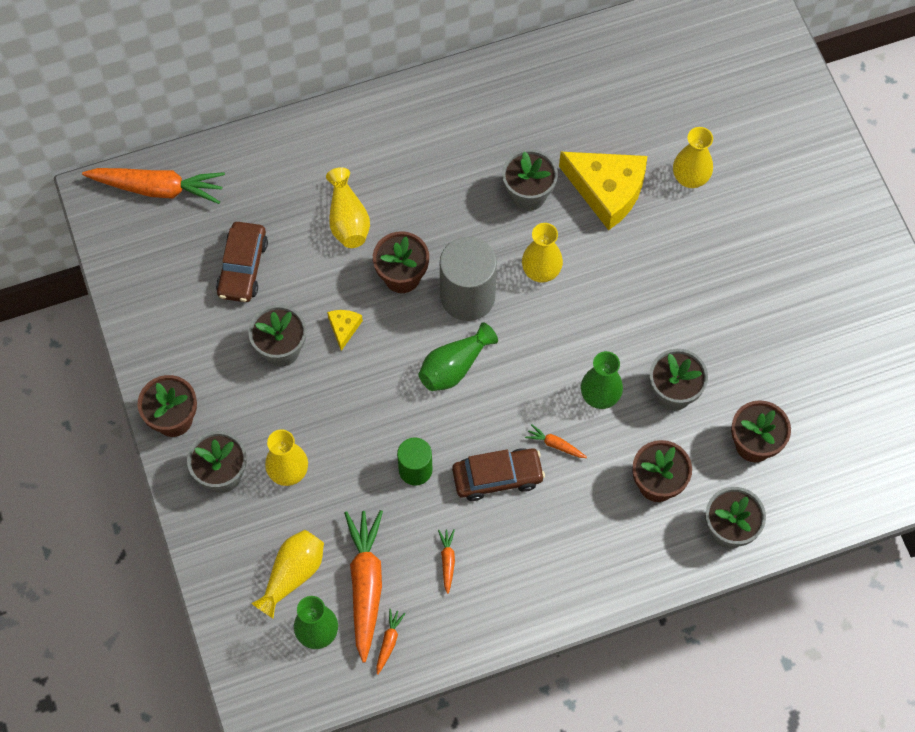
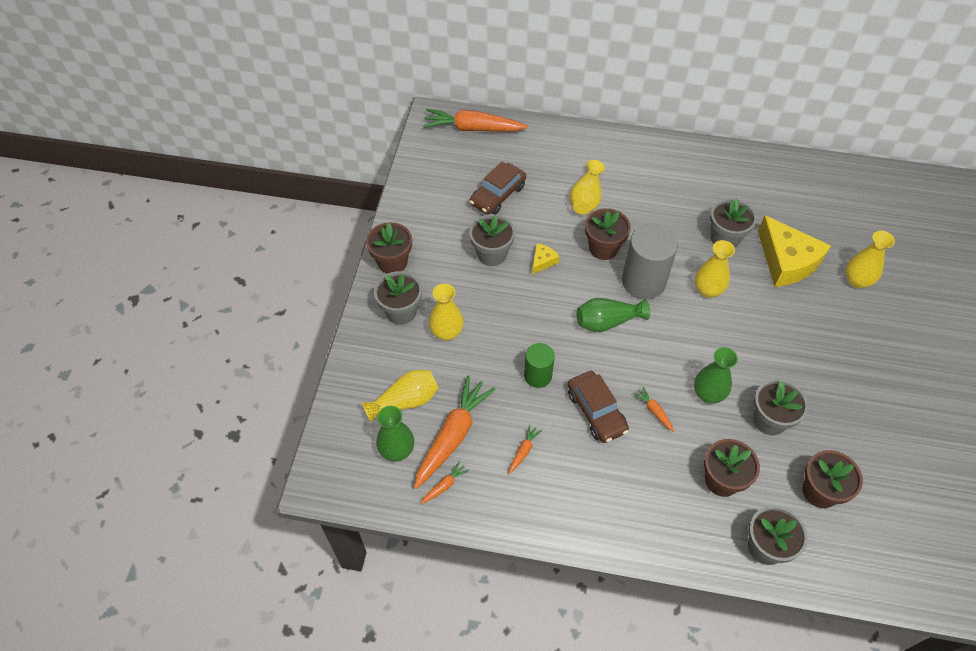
camera: 30 degrees right, 10 degrees down
orange carrot [82,168,225,204] -> orange carrot turned 150 degrees clockwise [423,109,528,132]
brown car [452,448,545,501] -> brown car turned 45 degrees clockwise [568,371,629,443]

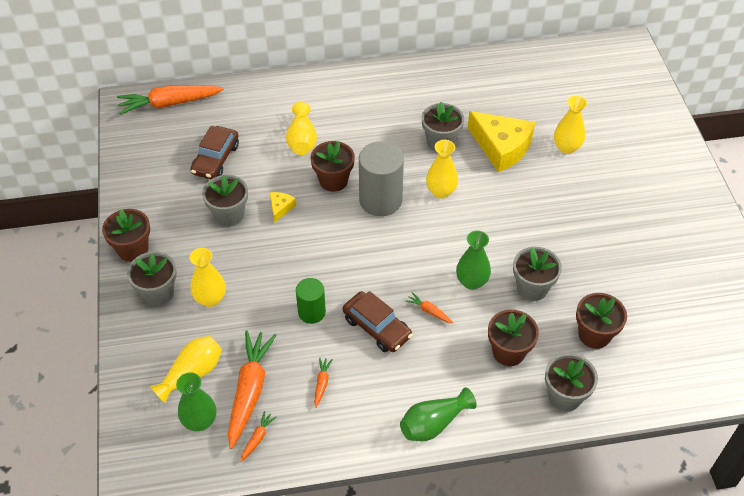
camera: 20 degrees left, 5 degrees down
green vase [576,298,650,332] -> green vase moved to [400,387,477,441]

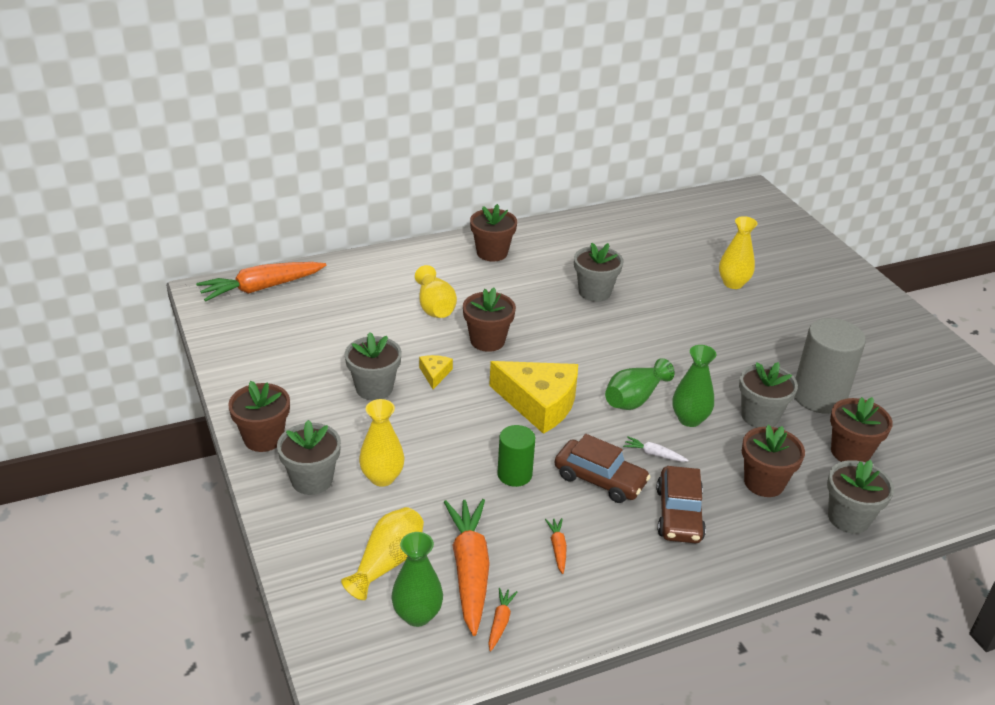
camera: 15 degrees left, 15 degrees down
brown car [190,126,239,179] -> brown car moved to [656,466,706,543]
grey cylinder [359,141,404,216] -> grey cylinder moved to [794,318,866,414]
green vase [400,387,477,441] -> green vase moved to [605,358,675,410]
orange carrot [405,292,453,323] -> white carrot [623,437,689,462]
yellow vase [426,140,458,199] -> none
yellow cheese [468,111,535,172] -> yellow cheese moved to [489,361,578,434]
none -> brown flower pot [470,204,517,262]

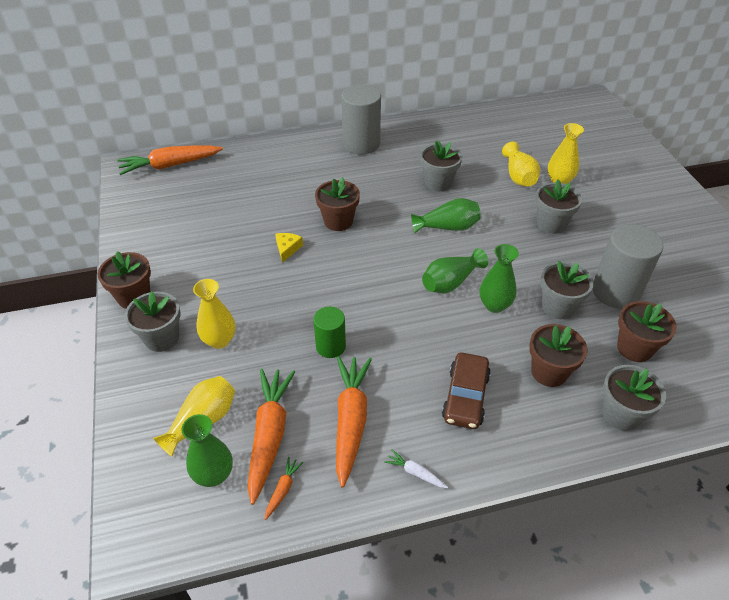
camera: 10 degrees right, 10 degrees up
grey flower pot [345,332,402,400] -> grey flower pot moved to [535,179,582,234]
yellow vase [415,265,457,318] -> yellow vase moved to [502,142,540,186]
brown flower pot [470,204,517,262] -> grey cylinder [341,85,381,154]
yellow cheese [489,361,578,434] -> none
orange carrot [545,518,567,574] -> orange carrot [336,356,372,488], size x2.32
brown car [555,434,651,503] -> none
white carrot [623,437,689,462] -> white carrot moved to [384,450,448,488]
none -> green vase [411,198,481,233]

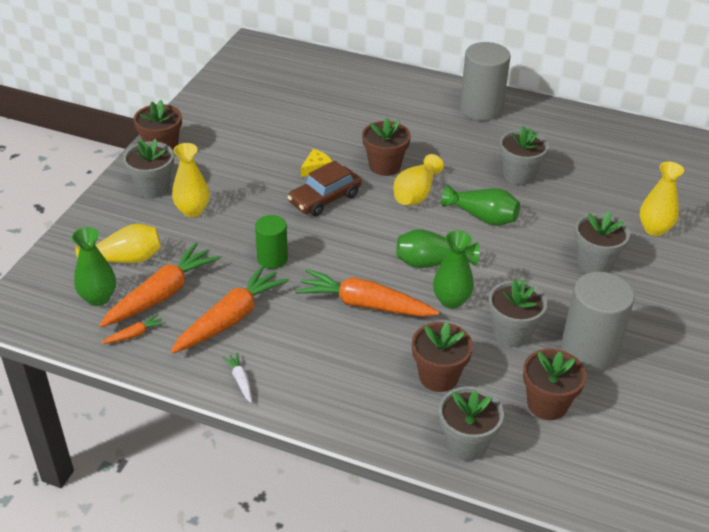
camera: 35 degrees right, 5 degrees down
orange carrot [117,146,223,175] -> orange carrot moved to [295,269,439,317]
brown car [442,353,491,429] -> brown car moved to [288,161,361,216]
yellow vase [502,142,540,186] -> yellow vase moved to [393,154,444,205]

